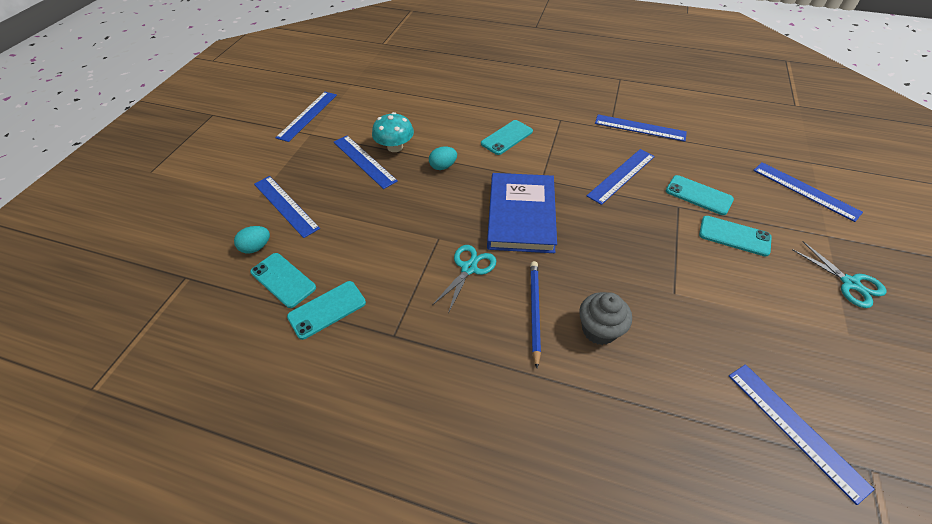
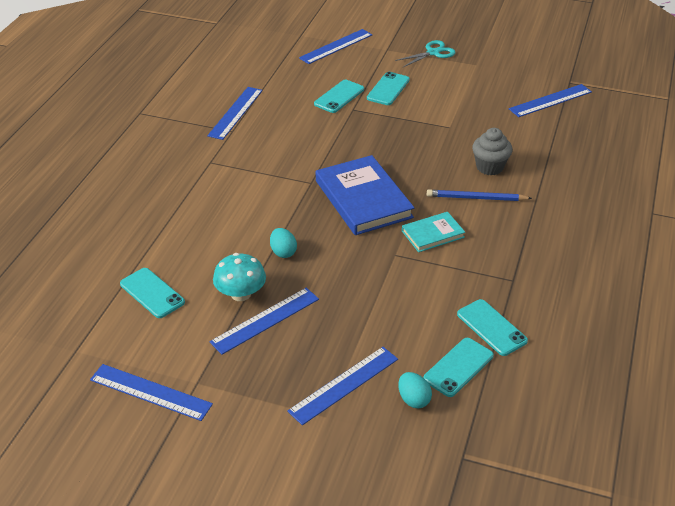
camera: 90 degrees left, 10 degrees down
turquoise scissors [432,245,496,313] -> turquoise book [402,212,465,252]
turquoise phone [481,120,533,155] -> turquoise phone moved to [120,268,185,318]
blue book [487,173,557,253] -> blue book turned 60 degrees clockwise [316,155,414,235]
blue ruler [587,149,655,205] -> none

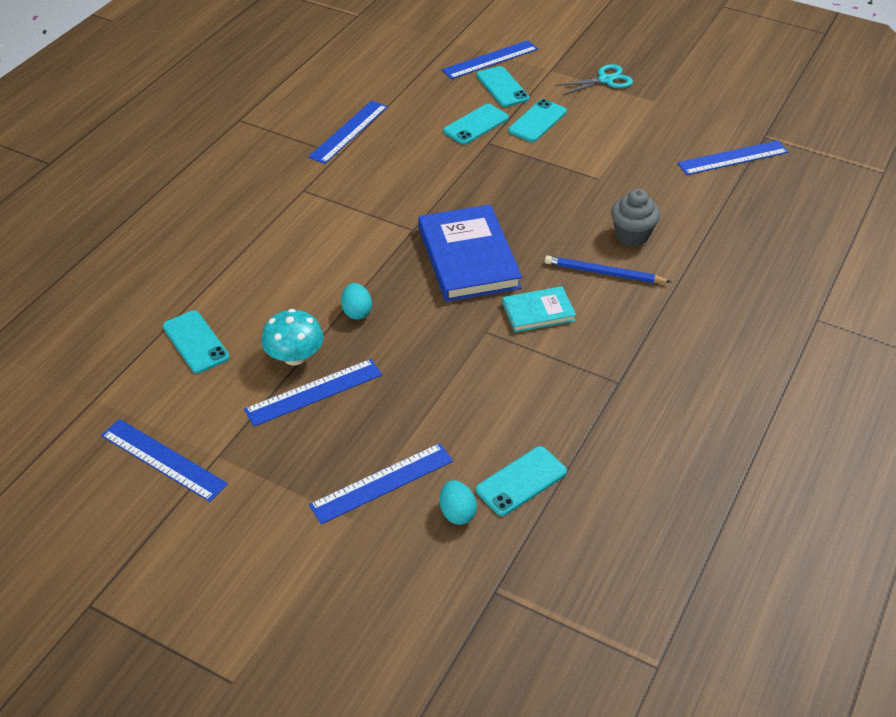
camera: 10 degrees right, 5 degrees up
turquoise phone [457,299,528,356] -> turquoise phone moved to [476,66,529,107]

